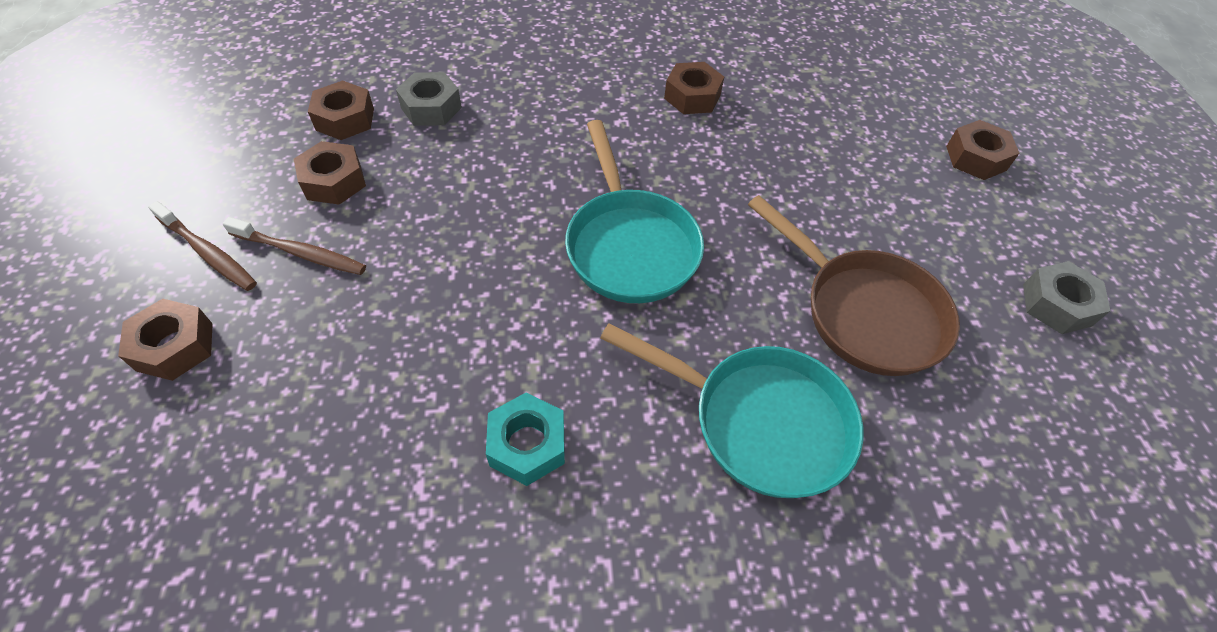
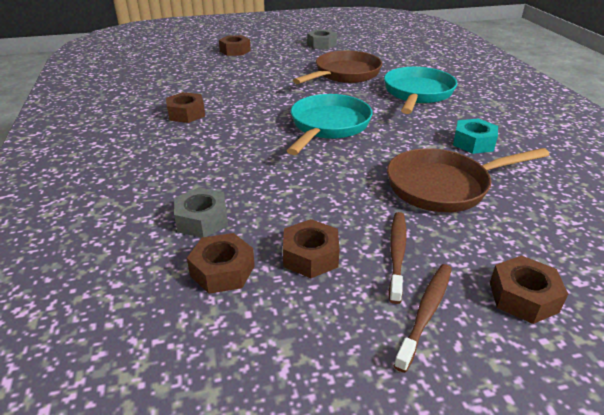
camera: 95 degrees left, 20 degrees down
turquoise pan [565,120,704,303] -> turquoise pan turned 45 degrees counterclockwise [287,94,372,155]
none -> brown pan [387,148,550,212]

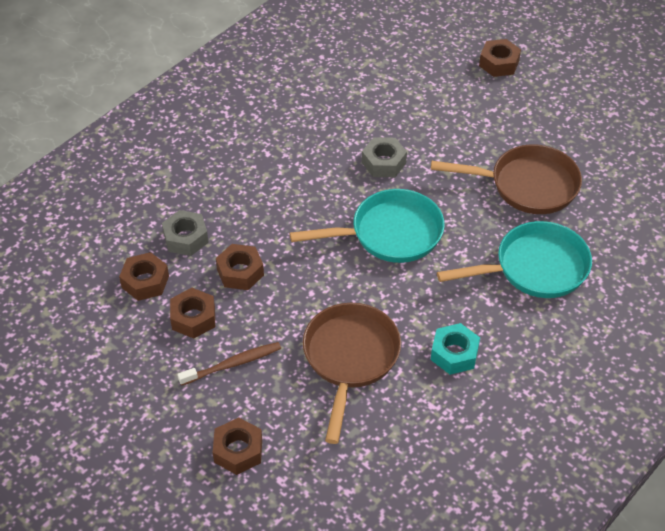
camera: 55 degrees right, 15 degrees up
brown nut [166,92,205,123] -> brown nut moved to [216,244,264,290]
grey nut [307,29,337,49] -> grey nut moved to [362,137,407,177]
brown pan [387,148,550,212] -> brown pan turned 60 degrees clockwise [303,303,401,444]
brown toothbrush [394,264,452,373] -> none

